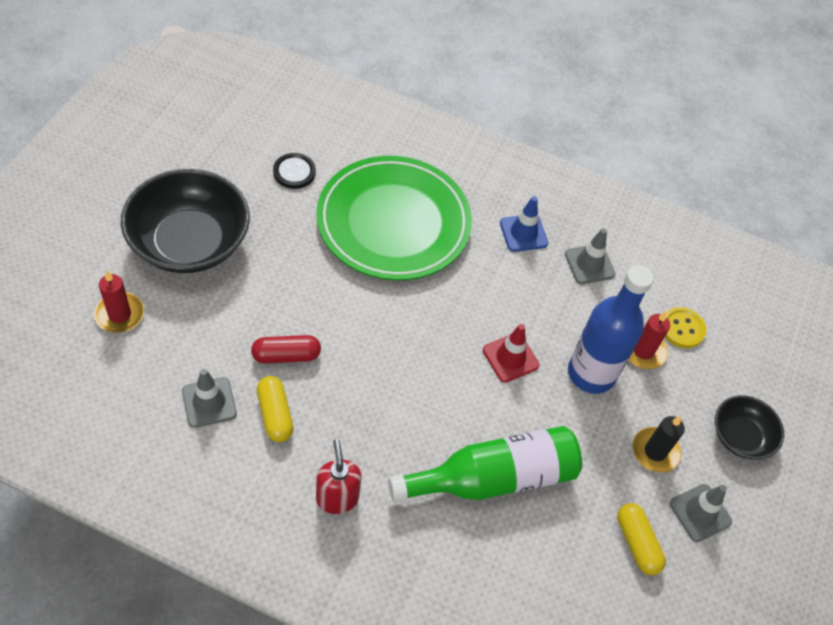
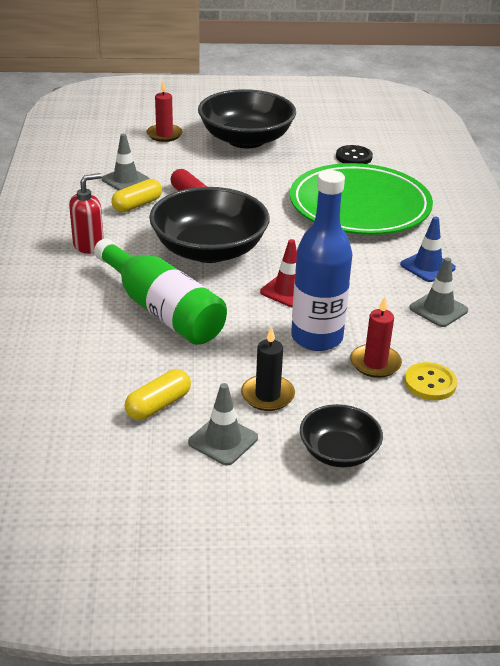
camera: 70 degrees right, 20 degrees down
none -> black bowl [149,187,270,263]

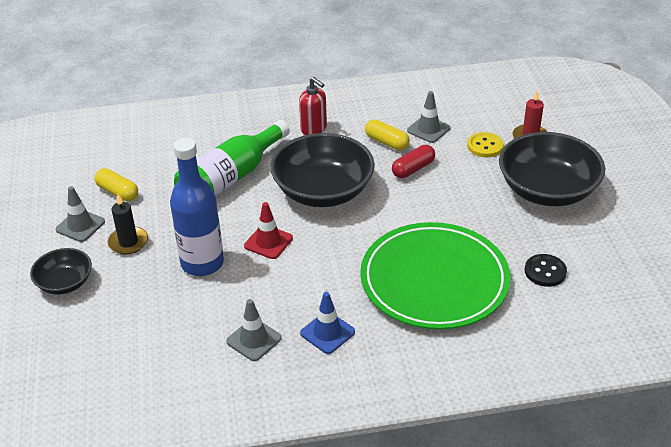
camera: 85 degrees right, 5 degrees up
red candle [350,296,402,378] -> none
yellow button [404,362,457,400] -> yellow button moved to [467,132,504,157]

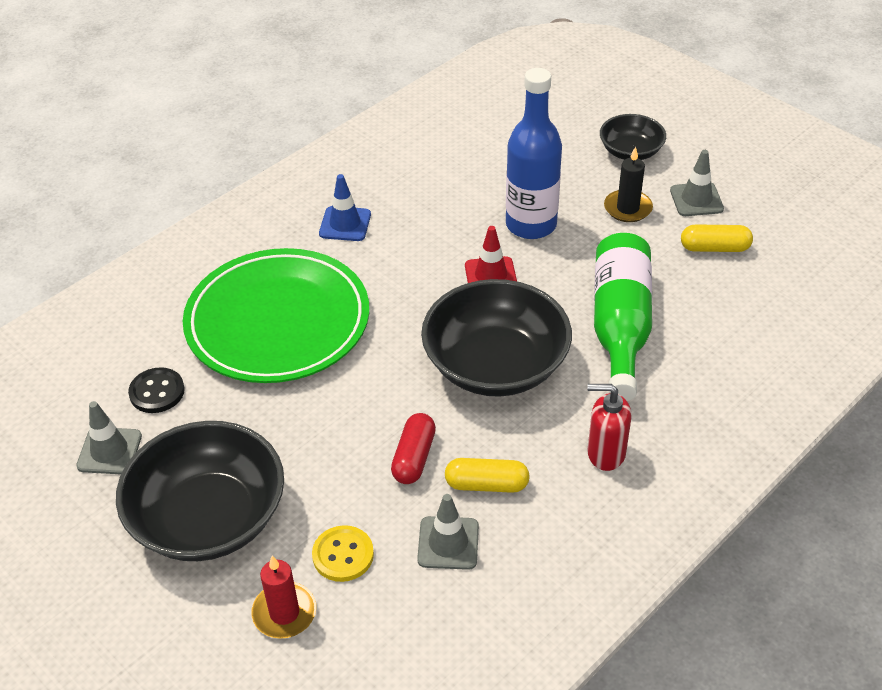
camera: 145 degrees right, 5 degrees up
grey traffic cone [226,299,282,361] -> grey traffic cone moved to [76,401,142,474]

